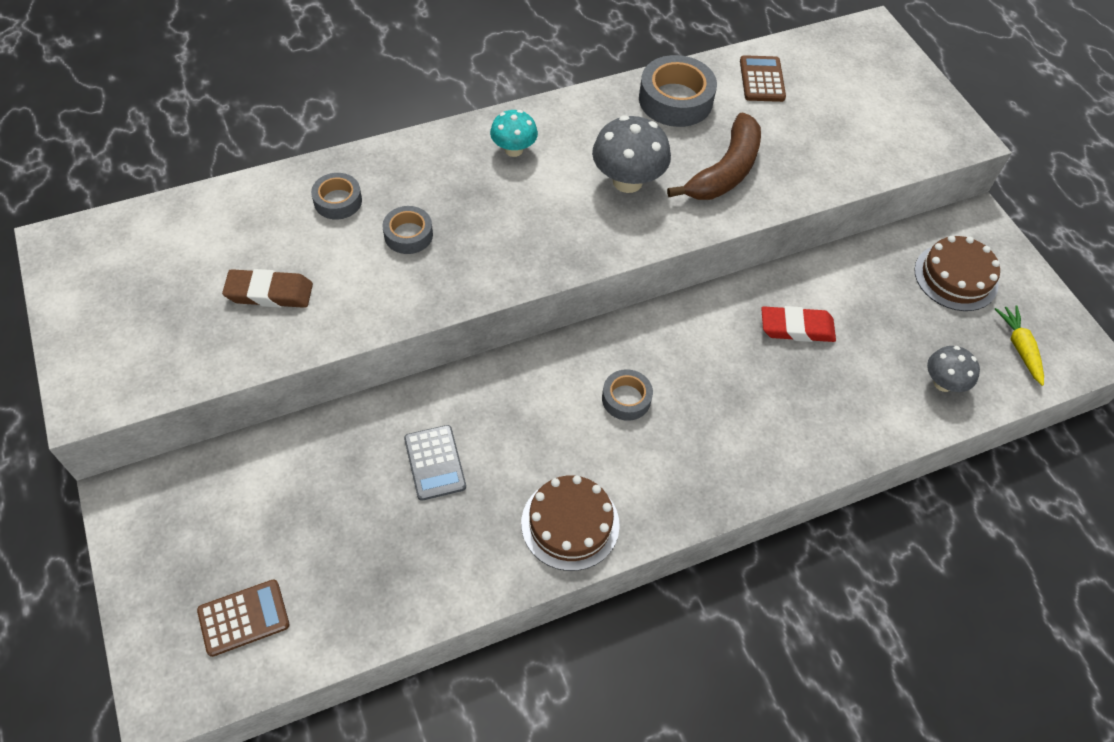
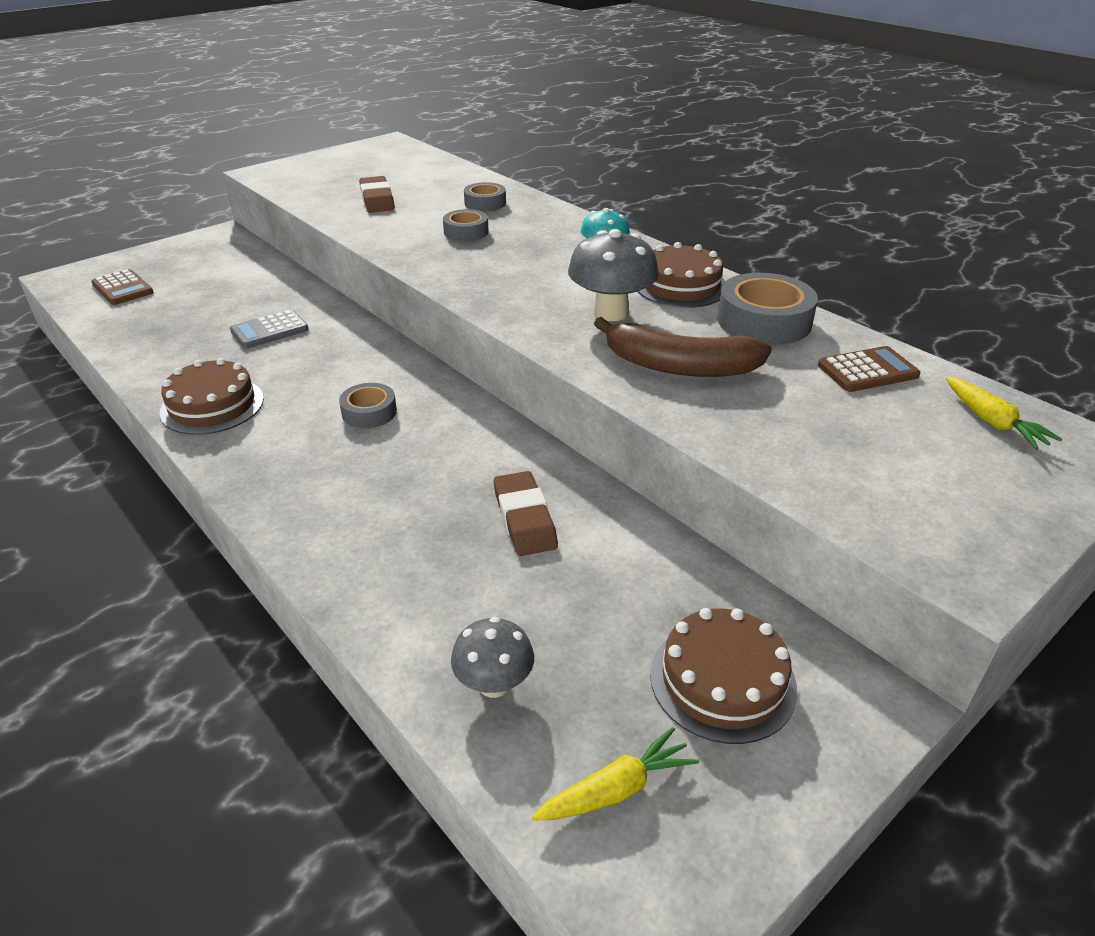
camera: 75 degrees right, 20 degrees down
red eraser [761,306,836,342] -> brown eraser [493,471,558,556]
none -> brown cake [637,242,726,308]
none -> yellow carrot [946,377,1062,450]

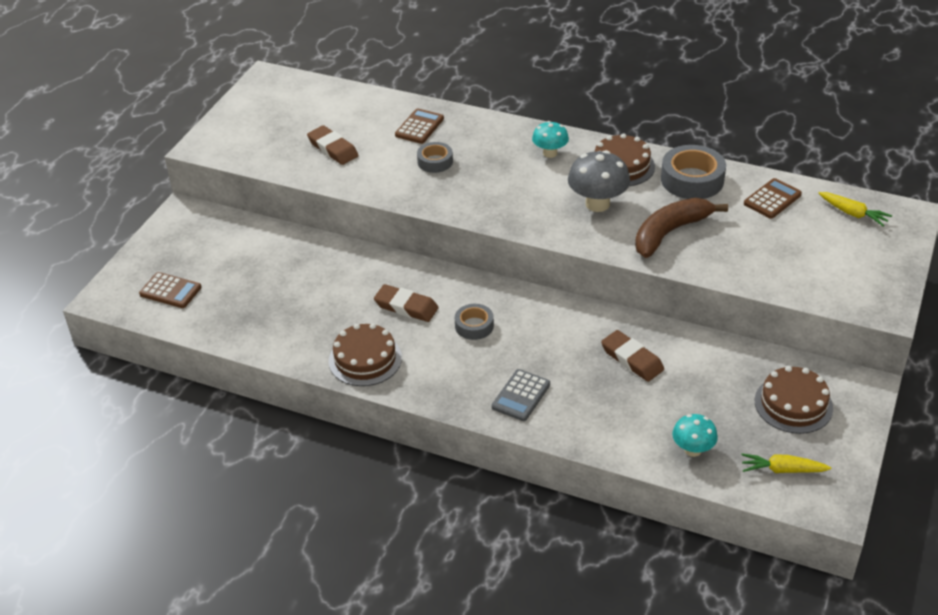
camera: 25 degrees left, 5 degrees up
grey calculator [230,309,309,349] -> grey calculator moved to [492,369,550,421]
grey mushroom [451,617,534,698] -> turquoise mushroom [672,414,718,457]
grey tape [464,182,506,211] -> brown calculator [395,108,444,144]
yellow carrot [532,727,699,820] -> yellow carrot turned 120 degrees counterclockwise [741,453,831,473]
brown banana [594,317,772,377] -> brown banana turned 150 degrees clockwise [635,198,728,258]
none -> brown eraser [374,284,439,322]

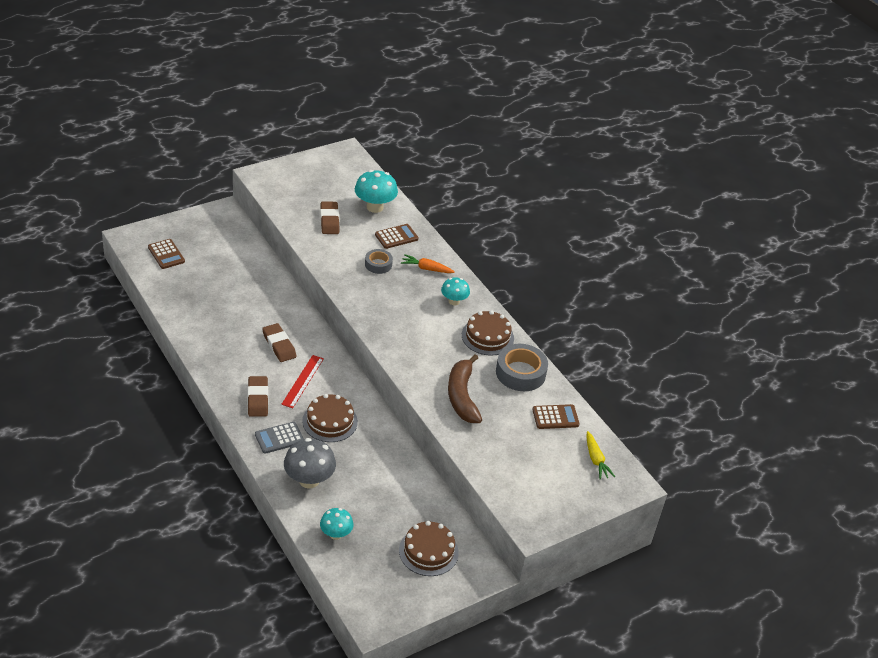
camera: 30 degrees right, 0 degrees up
brown cake [329,323,402,386] -> brown cake moved to [302,394,358,442]
grey tape [455,304,494,340] -> red ruler [281,355,324,408]
grey mushroom [568,150,630,212] -> grey mushroom moved to [284,438,336,489]
brown eraser [601,330,664,382] -> brown eraser moved to [248,376,268,417]
brown banana [635,198,728,258] -> brown banana turned 90 degrees counterclockwise [448,354,482,423]
yellow carrot [741,453,831,473] -> none
none -> turquoise mushroom [355,170,398,213]
none -> orange carrot [401,254,455,273]

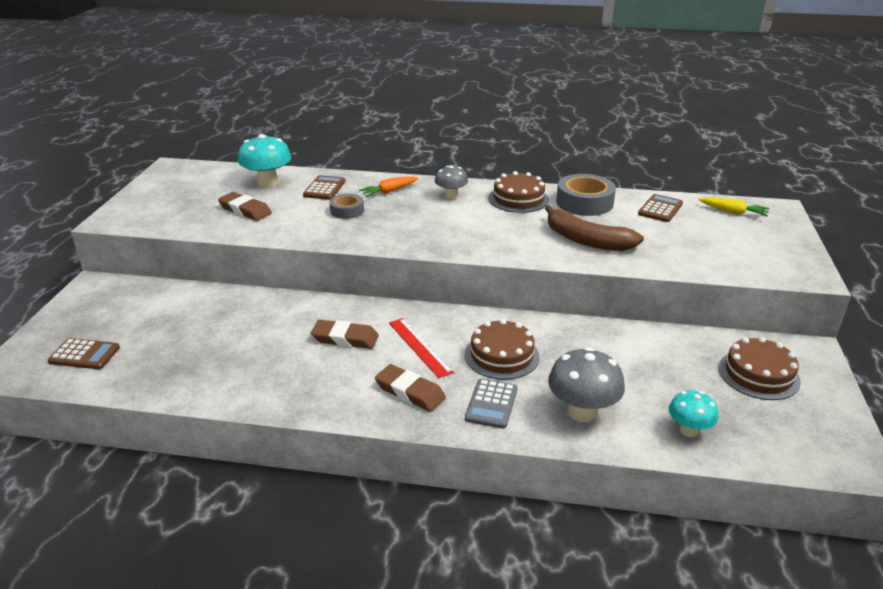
camera: 45 degrees left, 10 degrees down
turquoise mushroom [441,277,470,305] -> grey mushroom [435,165,468,199]

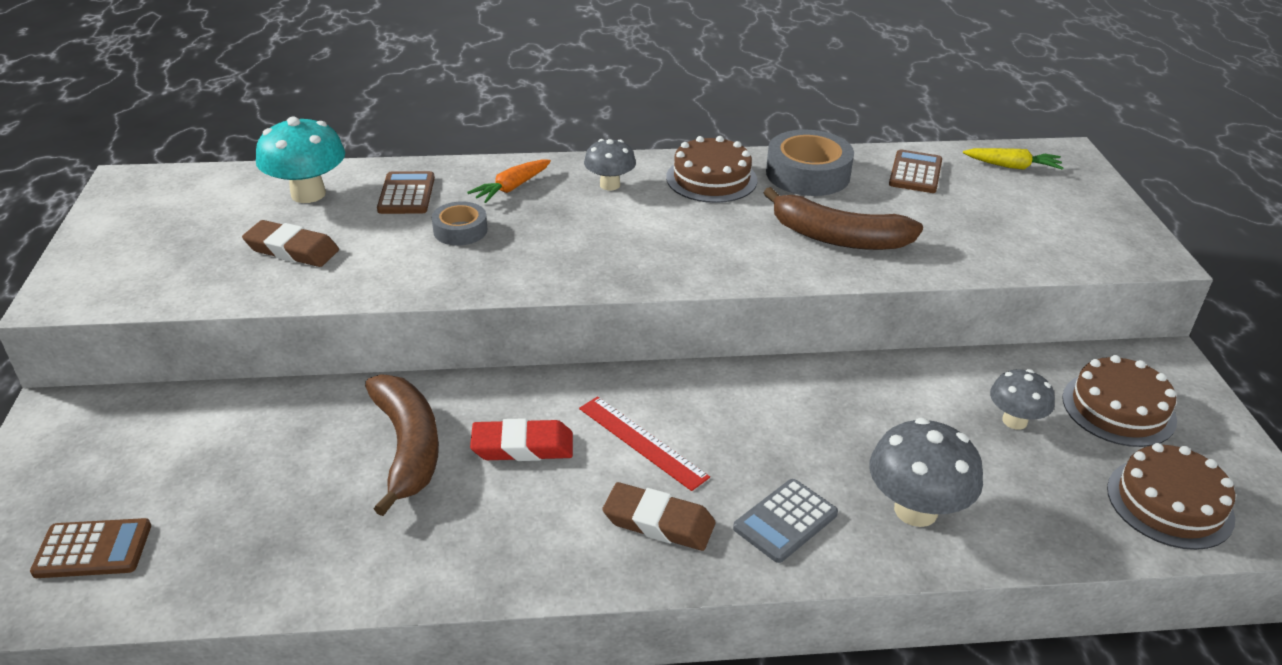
camera: 15 degrees left, 5 degrees up
brown eraser [311,320,379,349] -> red eraser [470,418,573,461]
brown cake [465,319,540,380] -> brown cake moved to [1107,443,1235,550]
grey calculator [465,379,518,429] -> grey calculator turned 45 degrees clockwise [733,479,838,563]
turquoise mushroom [669,390,719,437] -> none
none -> brown banana [365,374,439,516]
none -> grey mushroom [990,369,1055,430]

